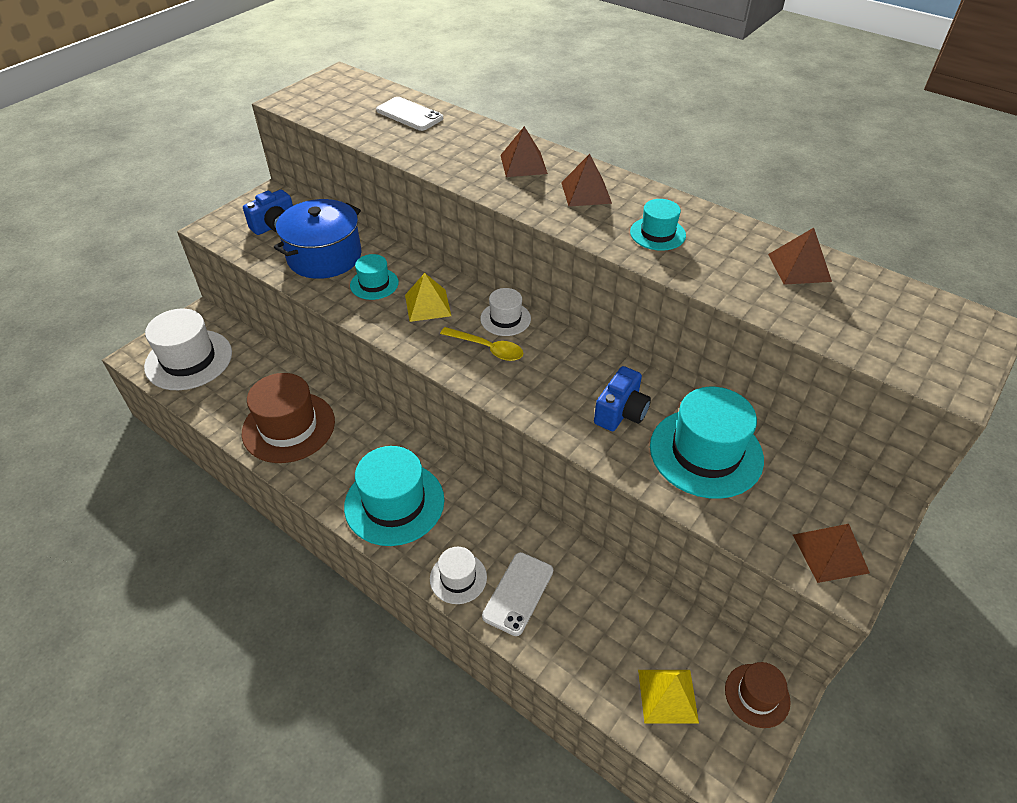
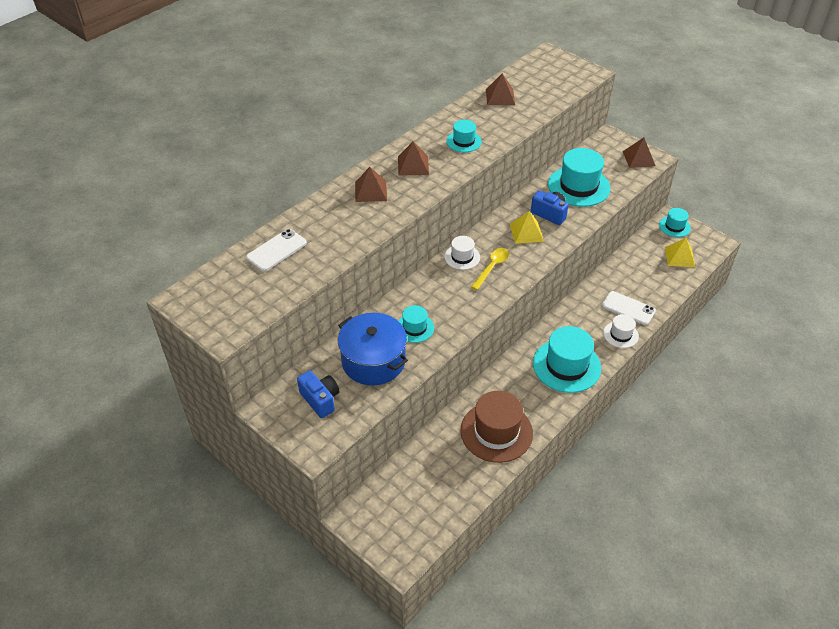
camera: 85 degrees left, 0 degrees up
white hat [144,309,232,390] -> none
yellow pyramid [405,273,451,322] -> yellow pyramid moved to [510,211,544,244]
brown hat [725,662,791,728] -> turquoise hat [659,208,691,237]

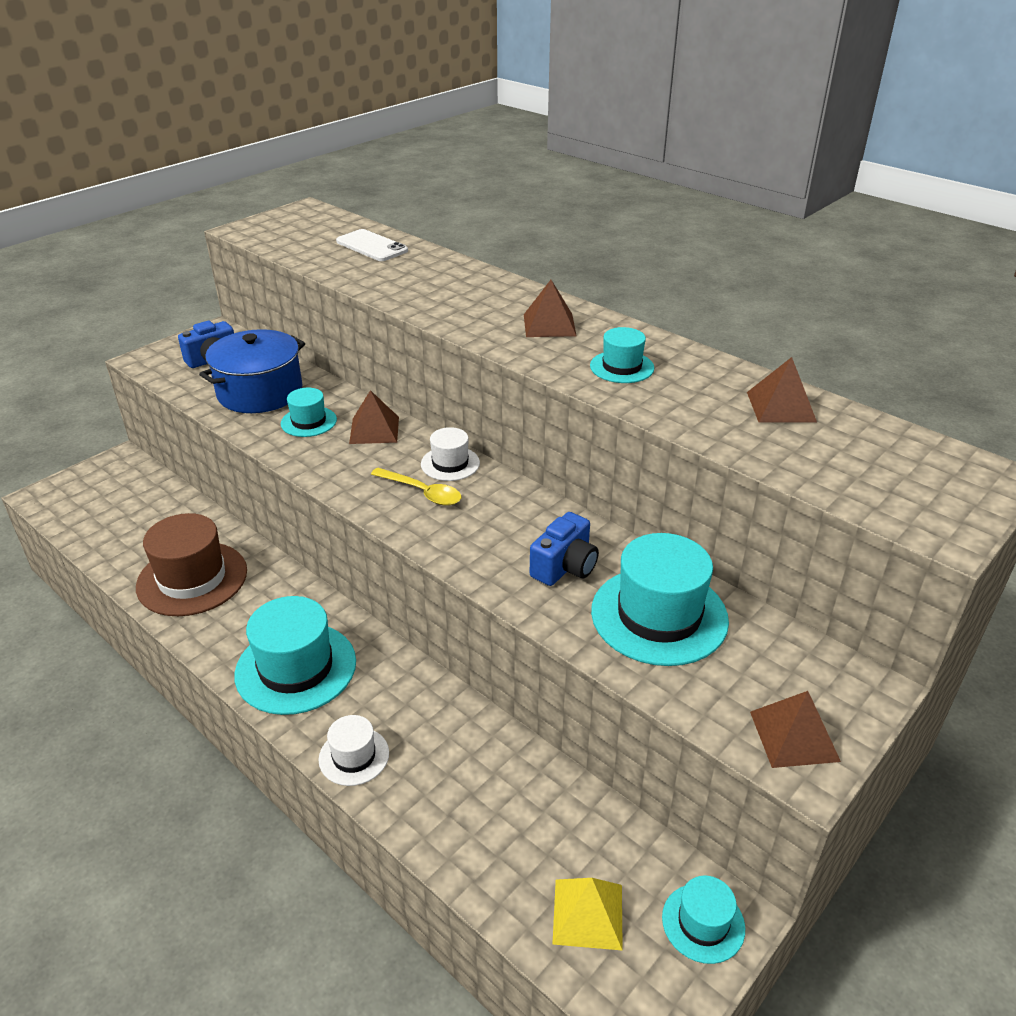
camera: 90 degrees right, 10 degrees down
brown pyramid [355,167,387,202] -> brown pyramid moved to [349,390,399,444]
yellow pyramid [510,211,544,244] -> none
white phone [602,291,656,325] -> none

